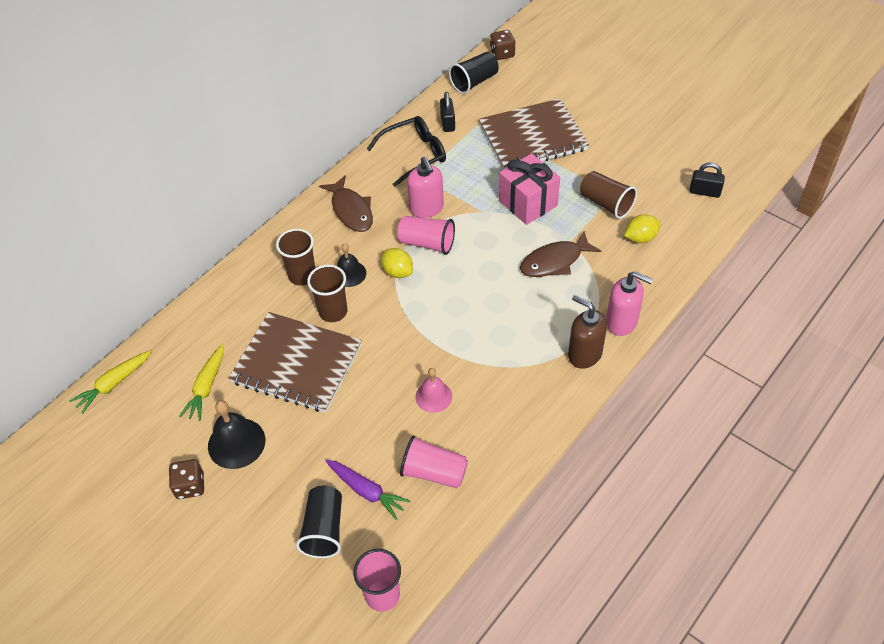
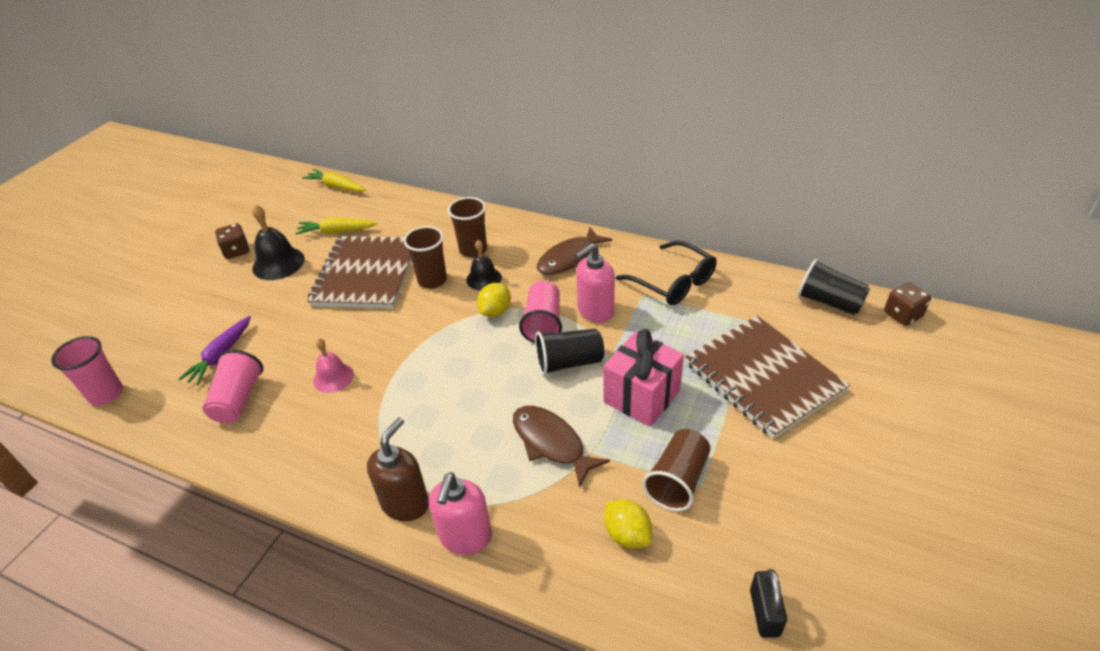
camera: 75 degrees right, 10 degrees down
black cup [296,485,342,558] -> black cup moved to [535,329,604,376]
black padlock [440,92,455,132] -> none

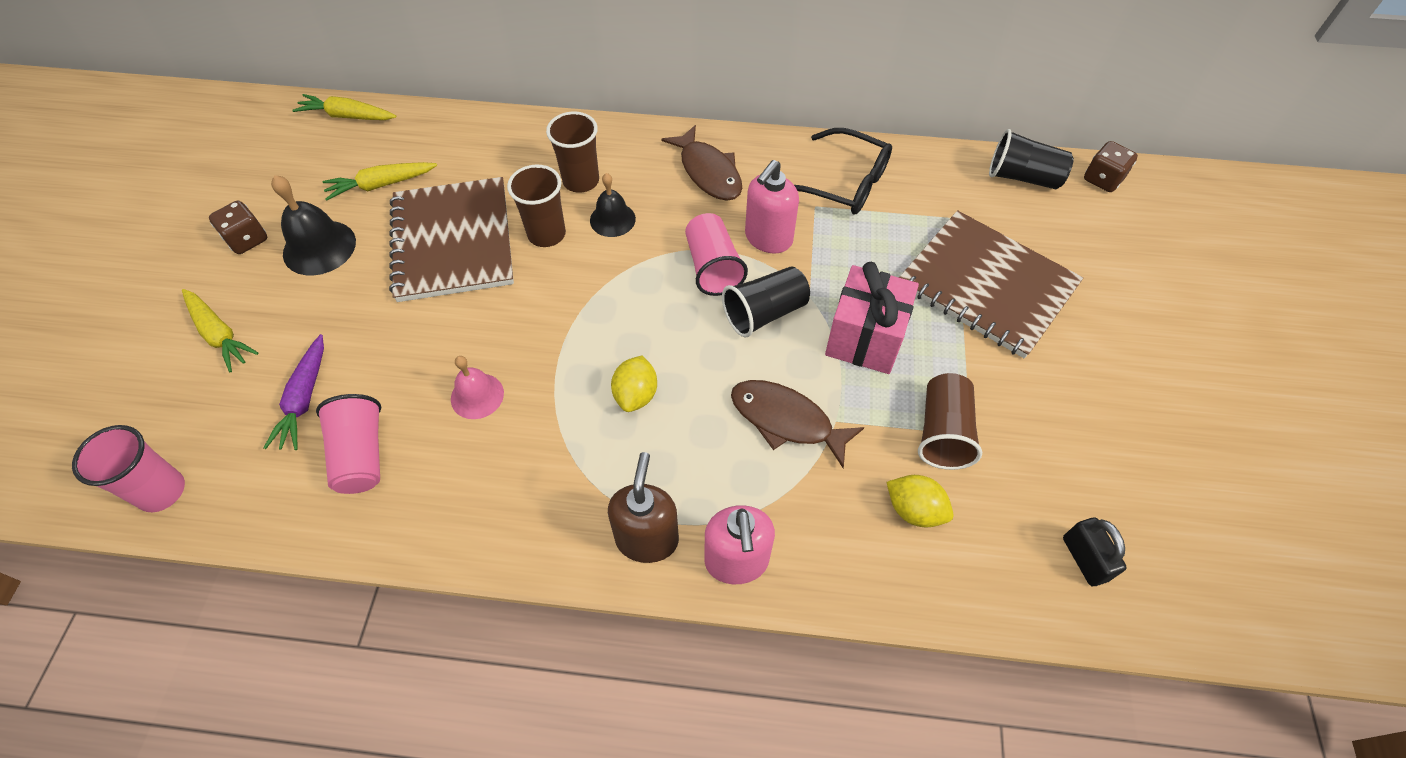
camera: 20 degrees left, 15 degrees up
yellow lemon [477,283,511,317] -> yellow lemon moved to [611,355,657,412]
brown fish [537,227,612,275] -> brown fish turned 60 degrees counterclockwise [661,125,742,201]
none -> yellow carrot [182,289,259,372]

